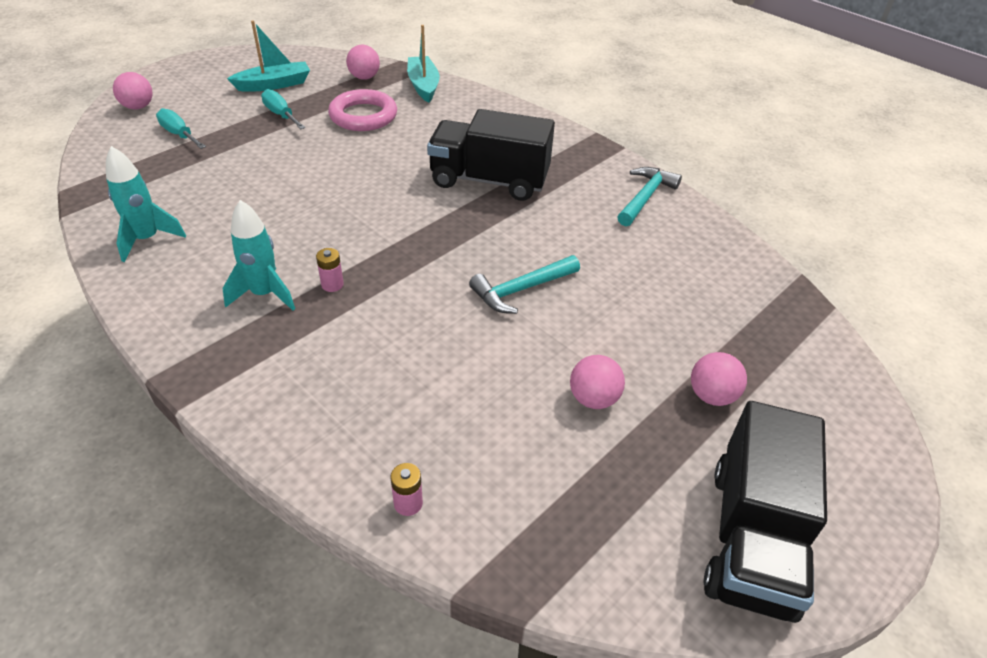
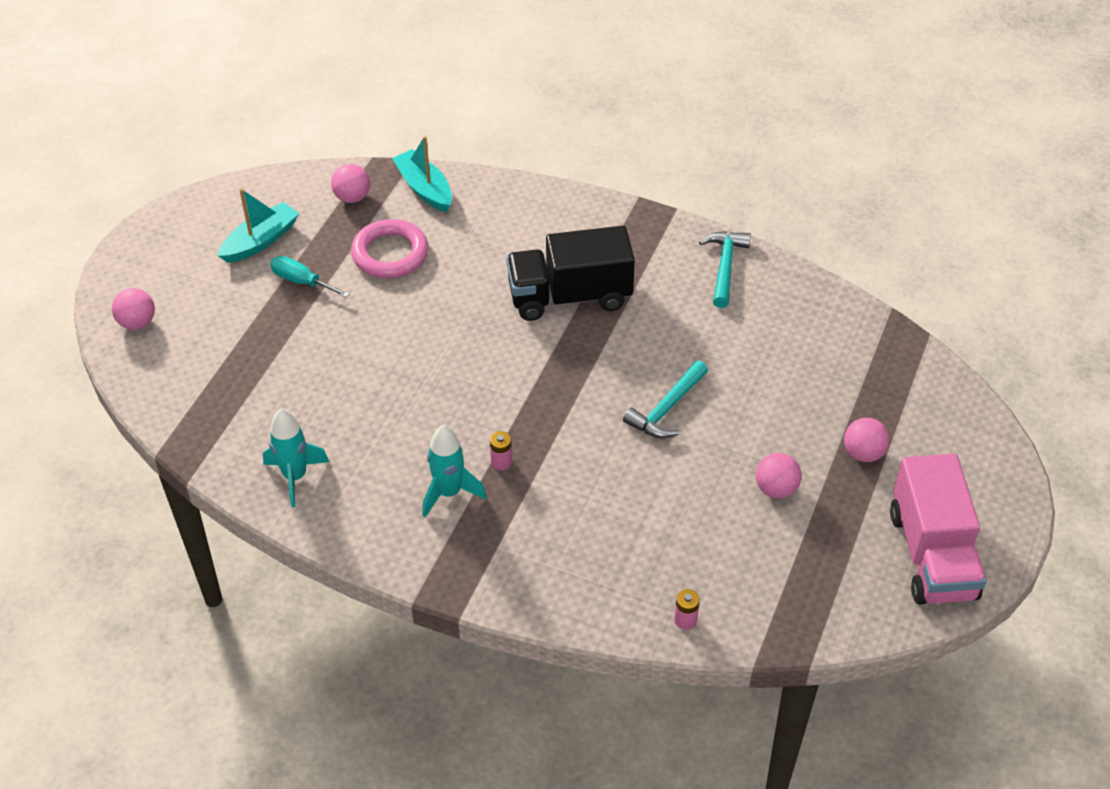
camera: 20 degrees left, 5 degrees up
turquoise screwdriver [156,108,206,149] -> none
black truck [704,401,827,623] -> pink truck [890,454,987,605]

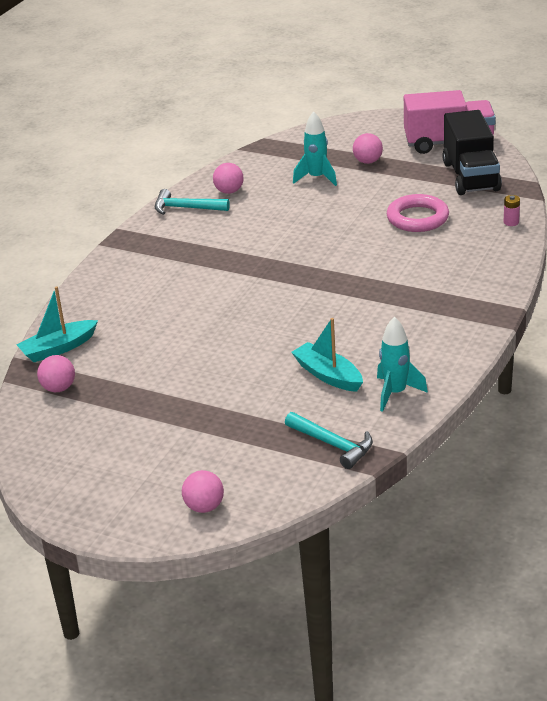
camera: 85 degrees left, 15 degrees down
turquoise boat [218,188,299,263] -> turquoise boat moved to [291,318,363,392]
turquoise screwdriver [270,256,350,298] -> none
pink ring [351,219,428,278] -> pink ring moved to [387,194,449,232]
turquoise rocket [422,425,486,517] -> turquoise rocket moved to [293,111,337,186]
pink battery [490,431,512,470] -> none
black truck [506,226,635,321] -> black truck moved to [442,110,502,195]
turquoise hammer [623,360,708,438] -> turquoise hammer moved to [285,412,373,469]
pink ball [756,453,802,498] -> pink ball moved to [213,163,244,194]

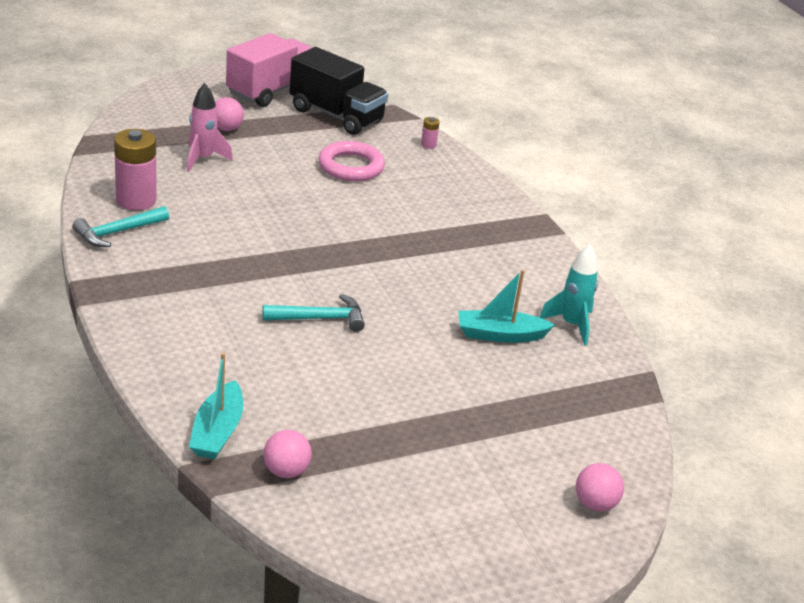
camera: 55 degrees left, 0 degrees up
pink ball [213,163,244,194] -> pink battery [114,129,157,210]
turquoise hammer [285,412,373,469] -> turquoise hammer moved to [262,294,365,332]
turquoise rocket [293,111,337,186] -> pink rocket [187,83,233,172]

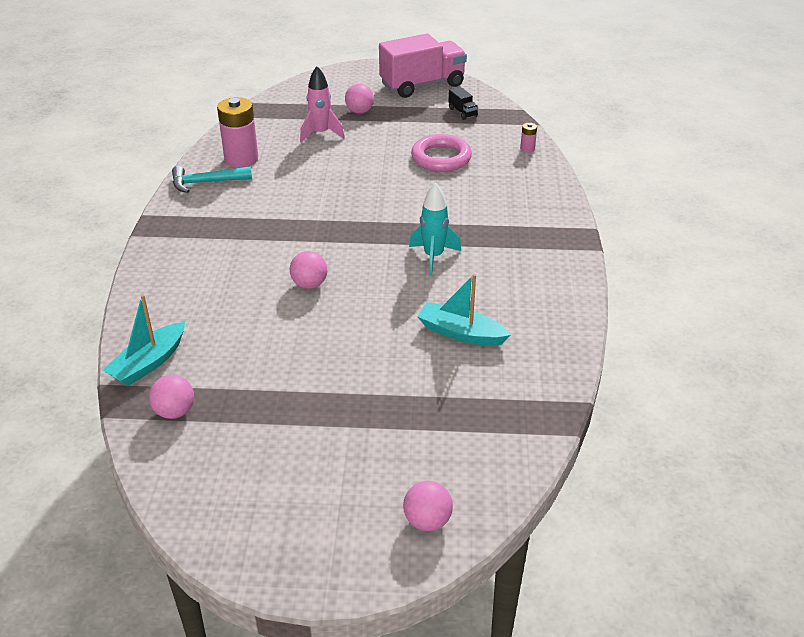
camera: 30 degrees right, 5 degrees up
turquoise hammer [262,294,365,332] -> pink ball [290,251,327,289]
black truck [289,47,388,135] -> black truck [449,87,478,120], size x0.41
turquoise rocket [539,244,598,345] -> turquoise rocket moved to [409,183,461,275]

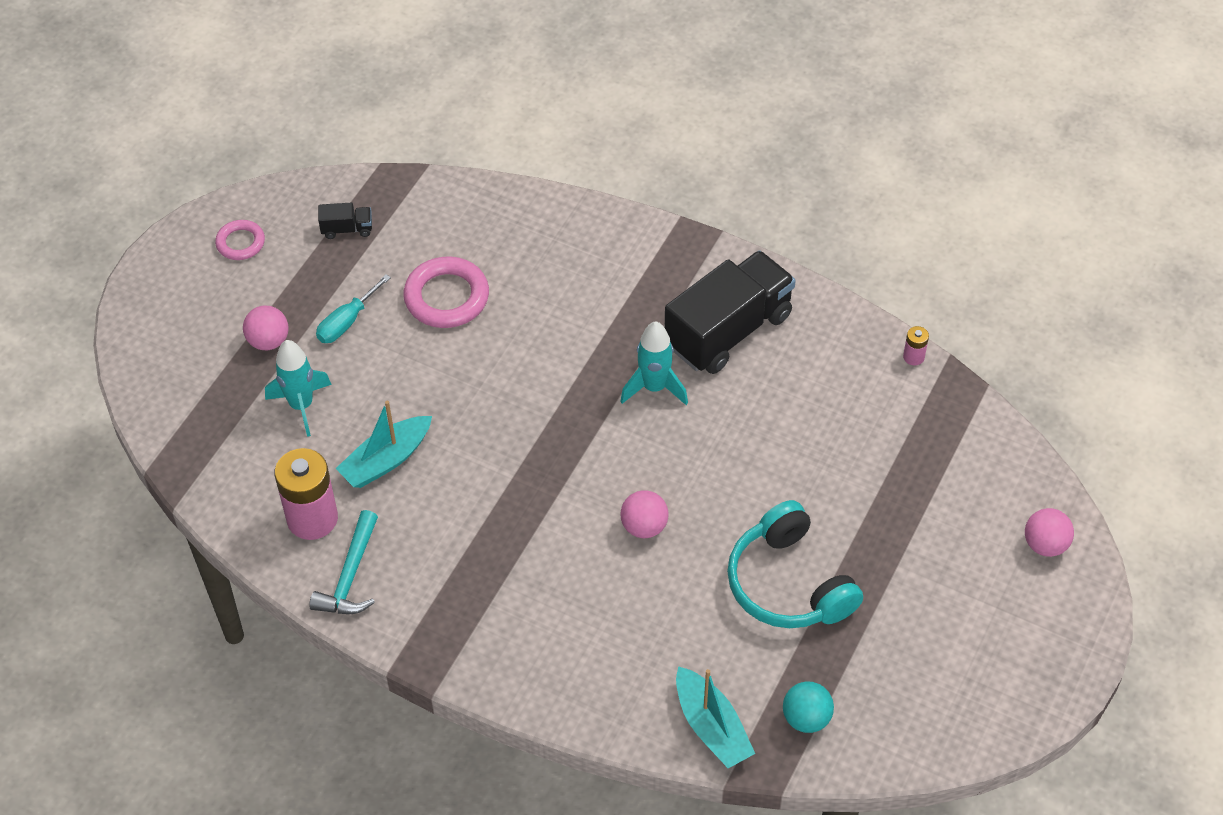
camera: 65 degrees left, 15 degrees up
pink ball [149,375,194,419] -> turquoise ball [783,682,834,733]
pink rocket [300,66,345,142] -> turquoise rocket [265,340,332,437]
pink truck [379,34,467,98] -> pink ring [215,220,265,260]
turquoise boat [417,274,511,346] -> turquoise boat moved to [335,401,432,488]
pink battery [520,123,537,153] -> pink battery moved to [903,326,929,366]
none -> turquoise screwdriver [316,274,391,343]
none -> black truck [665,250,796,374]
none -> turquoise headphones [727,500,863,628]

